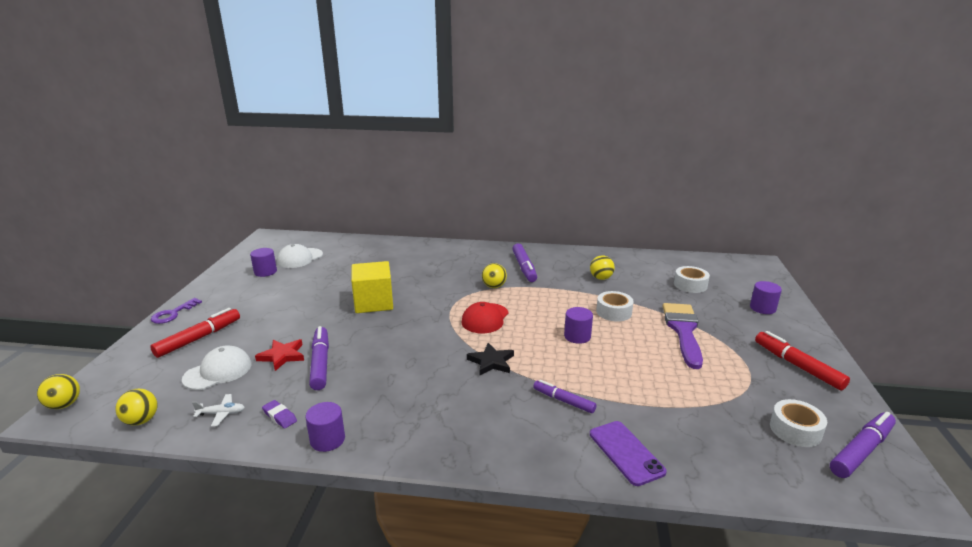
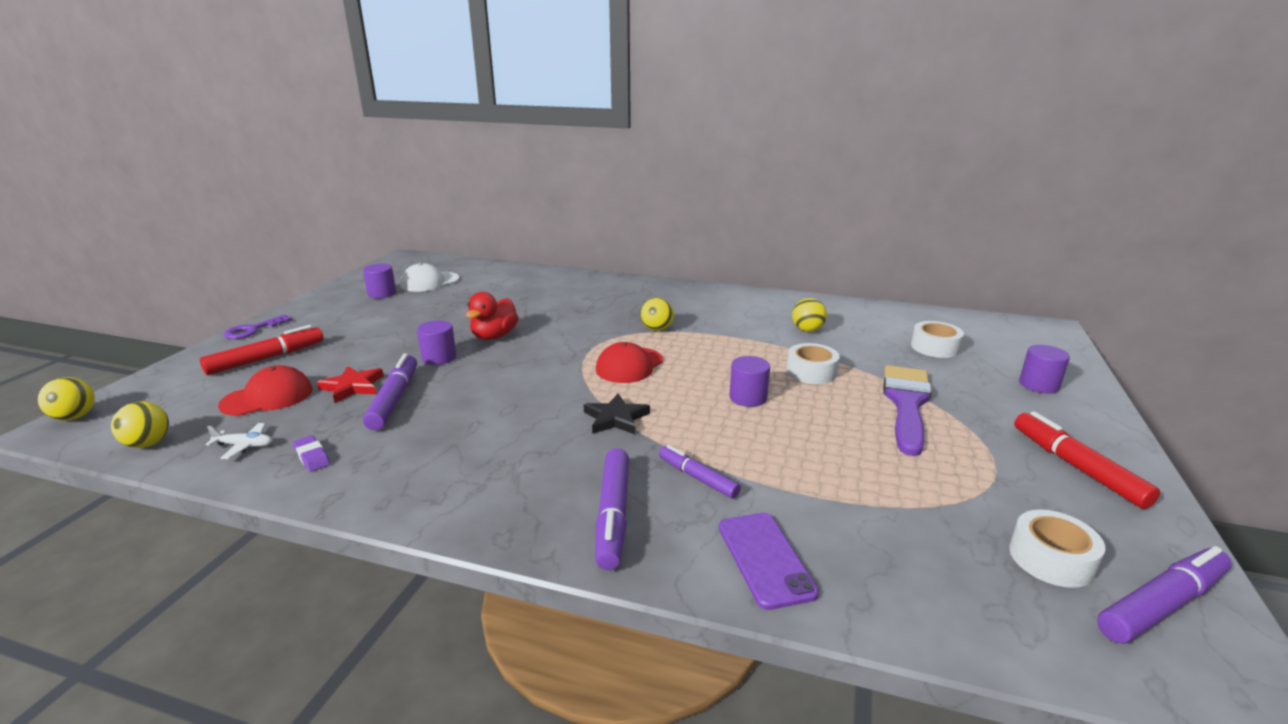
camera: 10 degrees right, 0 degrees up
white cap [182,345,252,390] -> red cap [218,365,313,416]
purple cylinder [305,402,345,452] -> purple cylinder moved to [417,320,456,365]
yellow cube [351,261,393,313] -> red duck [466,292,519,340]
purple marker [512,244,537,282] -> purple marker moved to [595,448,629,570]

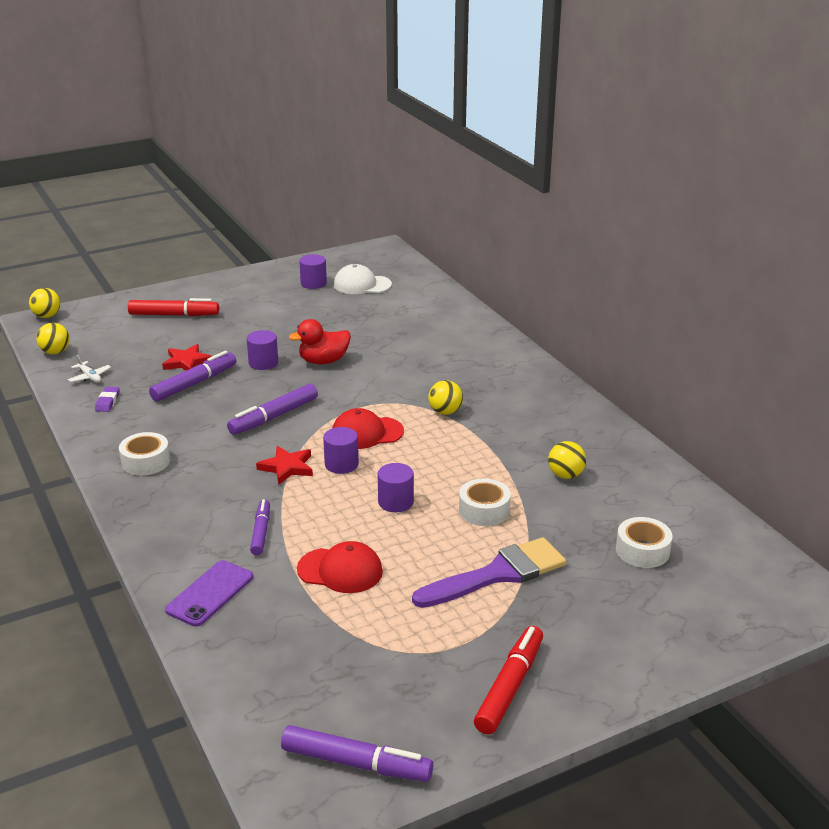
camera: 45 degrees right, 5 degrees up
red cap [218,365,313,416] -> red cap moved to [297,541,383,593]
purple key [223,314,292,339] -> none
black star [584,393,650,434] -> red star [256,446,313,485]
purple marker [595,448,629,570] -> purple marker moved to [227,384,318,435]
white tape [1009,510,1106,588] -> white tape moved to [119,432,170,476]
purple cylinder [1019,345,1070,394] -> purple cylinder moved to [323,427,359,474]

